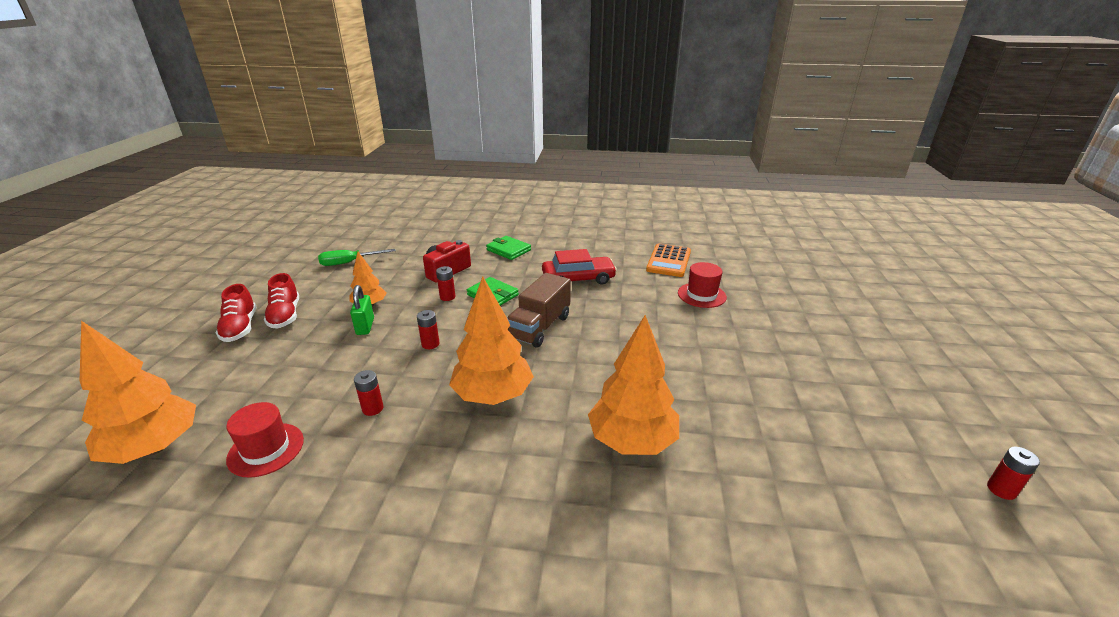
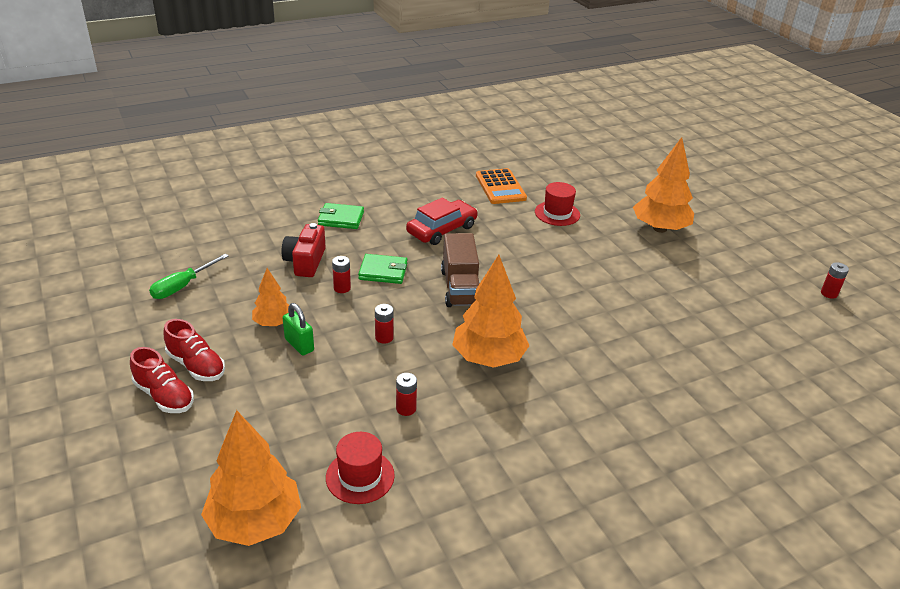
camera: 35 degrees left, 5 degrees up
orange tree [588,315,679,455] -> orange tree moved to [633,137,694,233]

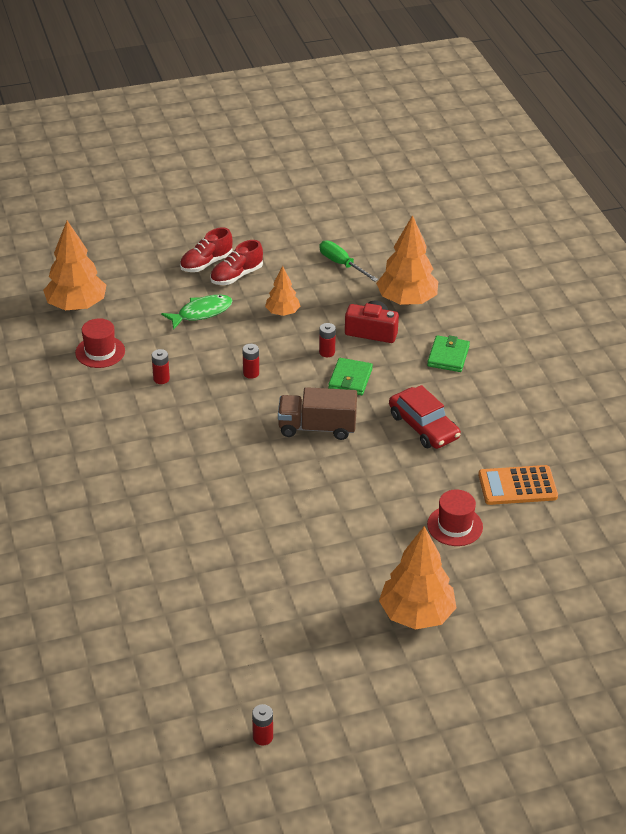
camera: 100 degrees right, 5 degrees up
green padlock [283,303,314,355] -> none
orange tree [452,255,530,368] -> orange tree moved to [376,215,439,305]
none -> green fish [161,295,233,330]

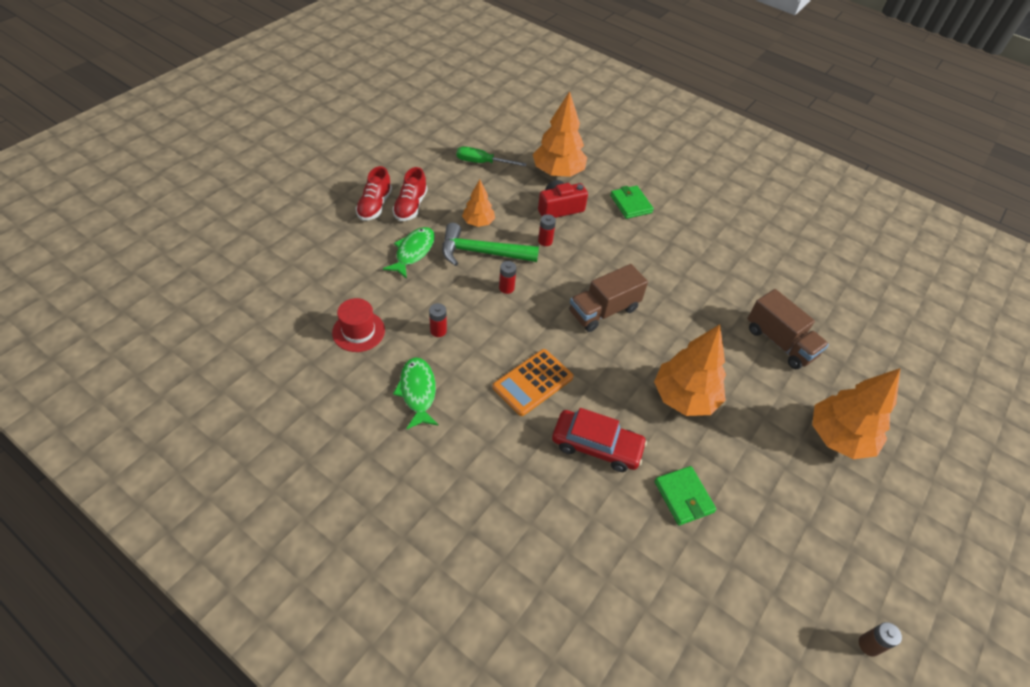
camera: 40 degrees left, 10 degrees up
orange tree [43,220,106,310] -> orange tree moved to [654,324,726,416]
red battery [252,704,273,745] -> brown battery [859,622,902,657]
green wallet [328,358,373,395] -> green wallet moved to [655,466,716,525]
red car [389,385,461,449] -> red car moved to [552,408,647,472]
red hat [427,489,483,546] -> brown truck [747,289,829,369]
orange calculator [478,465,558,505] -> orange calculator moved to [492,349,573,416]
none -> green fish [393,357,439,430]
none -> green hammer [442,223,539,266]

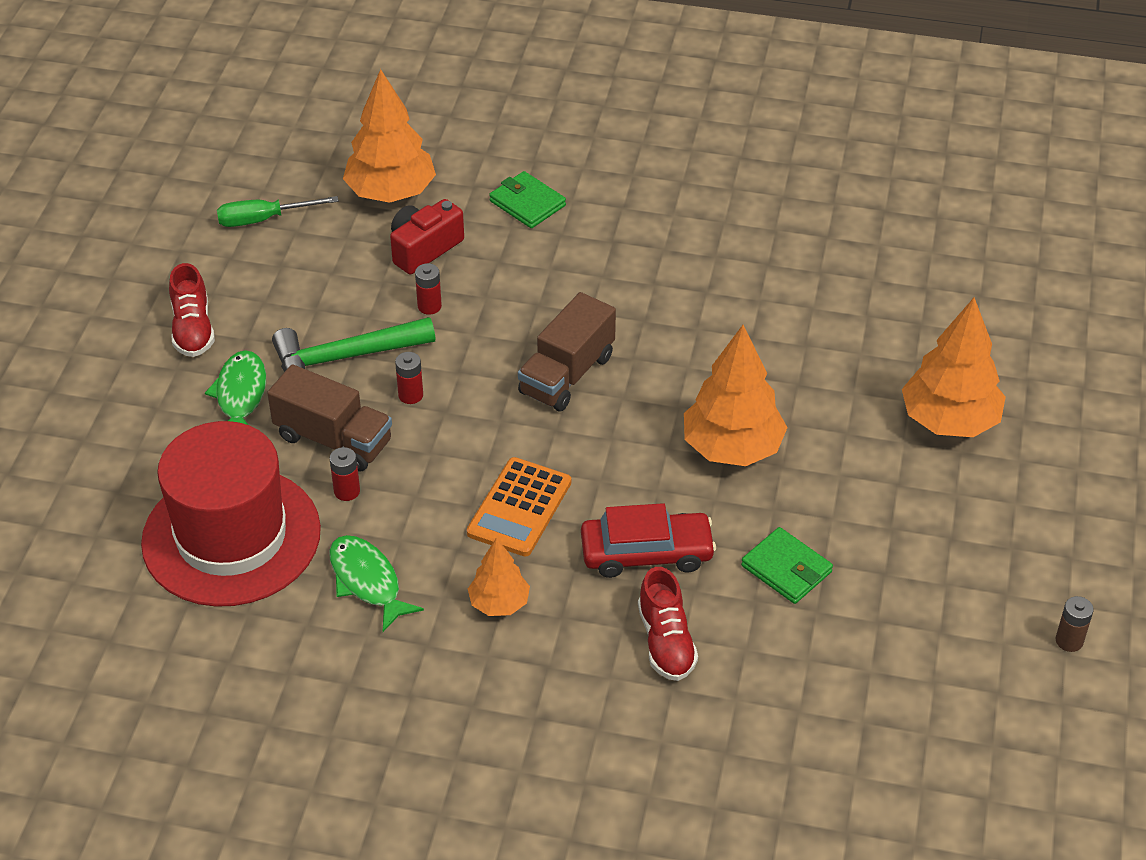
camera: 20 degrees left, 5 degrees down
red hat [332,298,385,352] -> red hat [141,421,321,607], size x2.16
red shoe [356,166,392,221] -> red shoe moved to [638,567,698,681]
orange tree [462,180,495,227] -> orange tree moved to [468,537,530,616]
brown truck [747,289,829,369] -> brown truck moved to [267,364,392,472]

